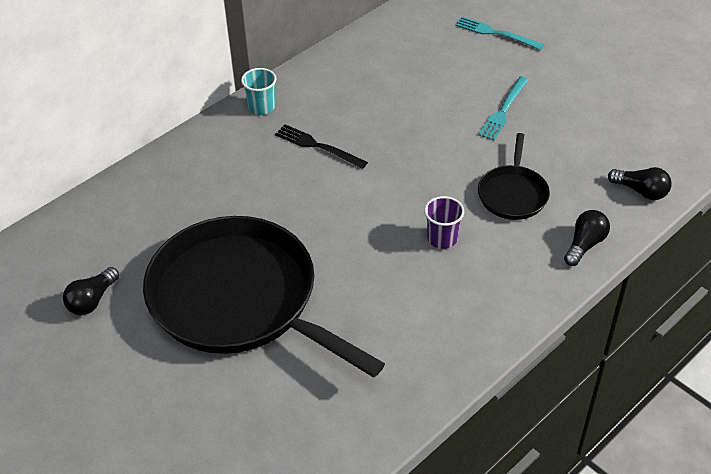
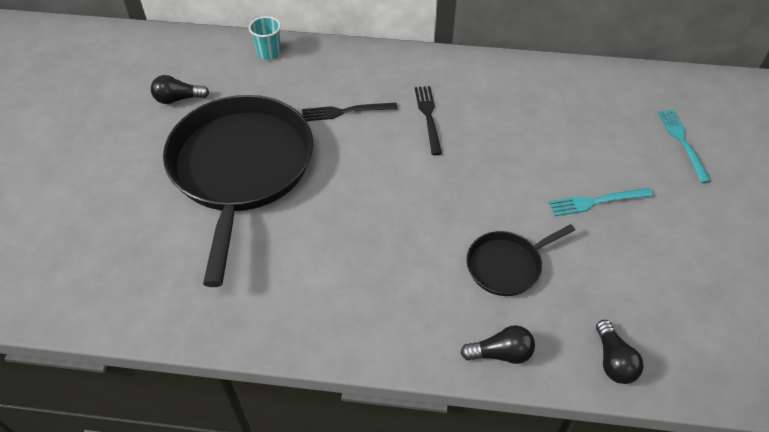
camera: 50 degrees right, 5 degrees up
turquoise cup [241,68,276,115] -> turquoise cup moved to [249,16,281,60]
purple cup [424,196,464,249] -> none
none -> black fork [302,103,397,121]

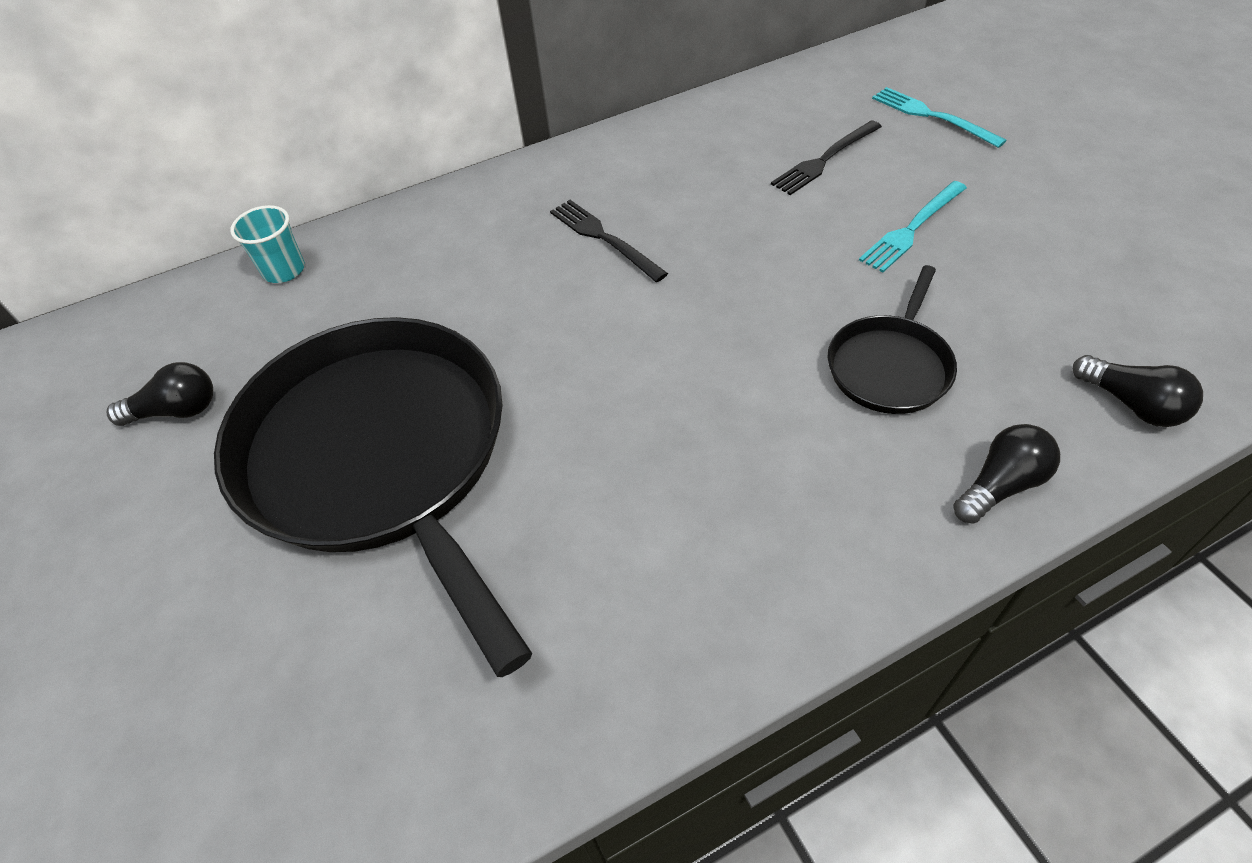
camera: 30 degrees left, 0 degrees up
black light bulb [151,75,209,104] -> black light bulb turned 150 degrees counterclockwise [107,362,213,426]
black fork [302,103,397,121] -> black fork moved to [771,120,882,195]

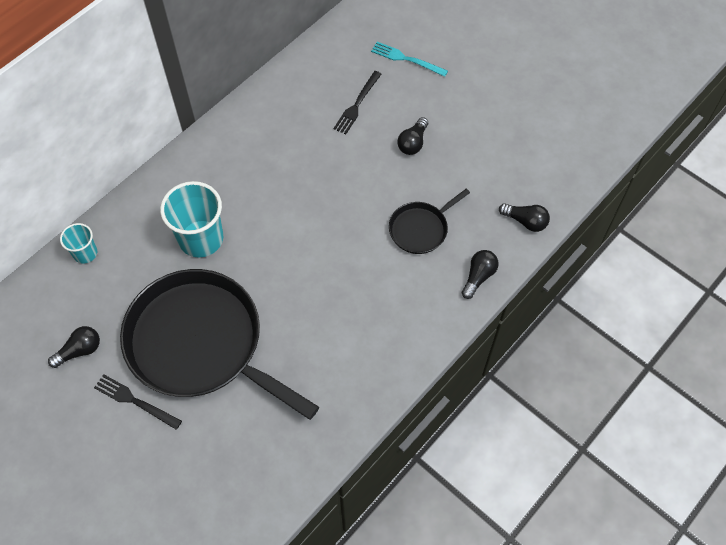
camera: 25 degrees left, 10 degrees up
black fork [550,200,668,282] -> black fork moved to [94,374,182,430]
black pan [828,265,957,414] -> black pan turned 45 degrees clockwise [389,189,470,254]
turquoise fork [859,181,967,272] -> black light bulb [397,117,428,155]
none -> turquoise cup [160,181,223,258]

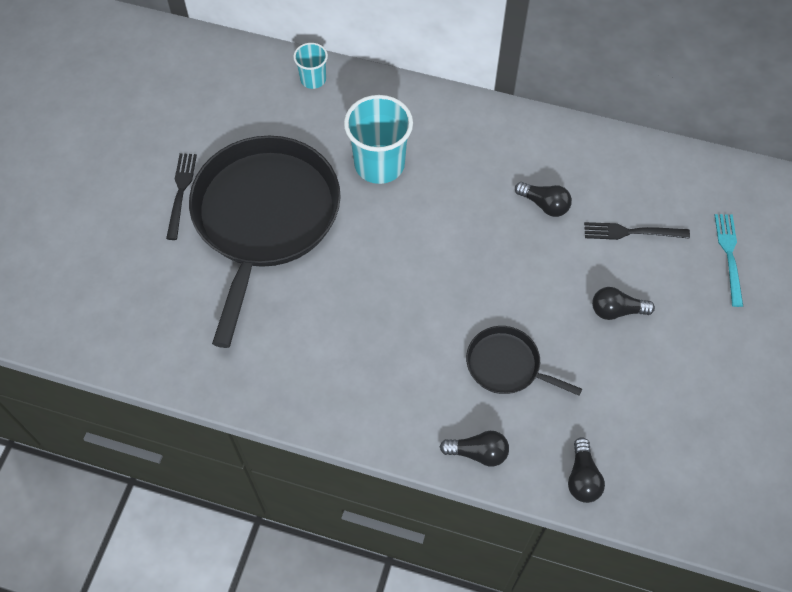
camera: 65 degrees right, 0 degrees up
black light bulb [48,326,100,368] -> black light bulb moved to [515,182,572,217]

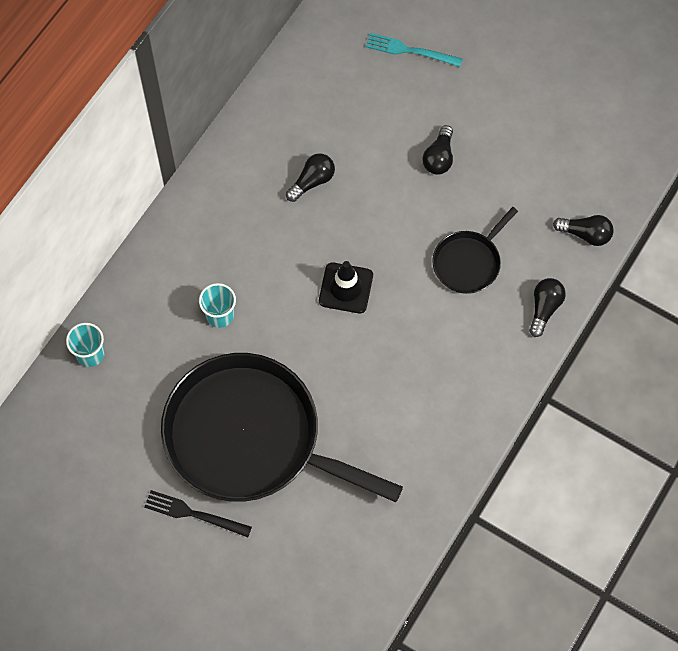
camera: 75 degrees left, 5 degrees up
turquoise cup [344,95,413,184] -> turquoise cup [199,283,236,328], size x0.54
black fork [584,222,690,240] -> none
none -> black traffic cone [319,261,373,313]

